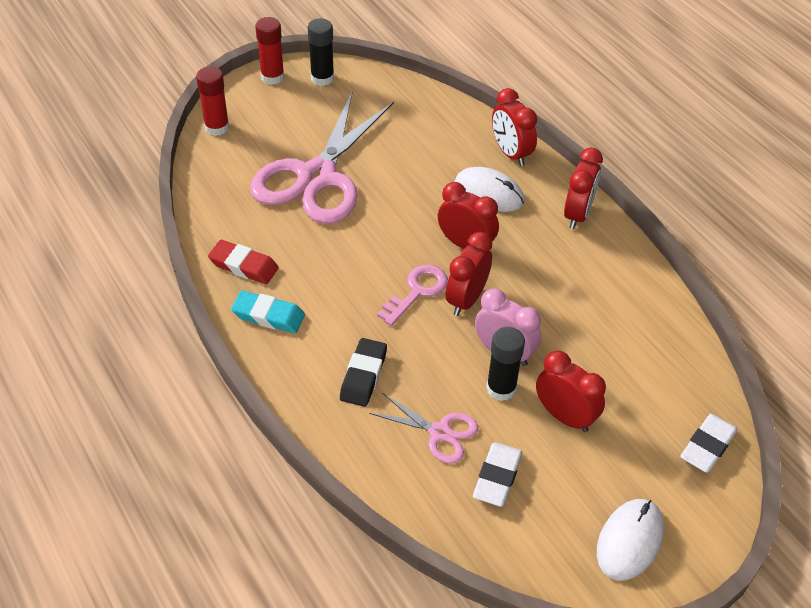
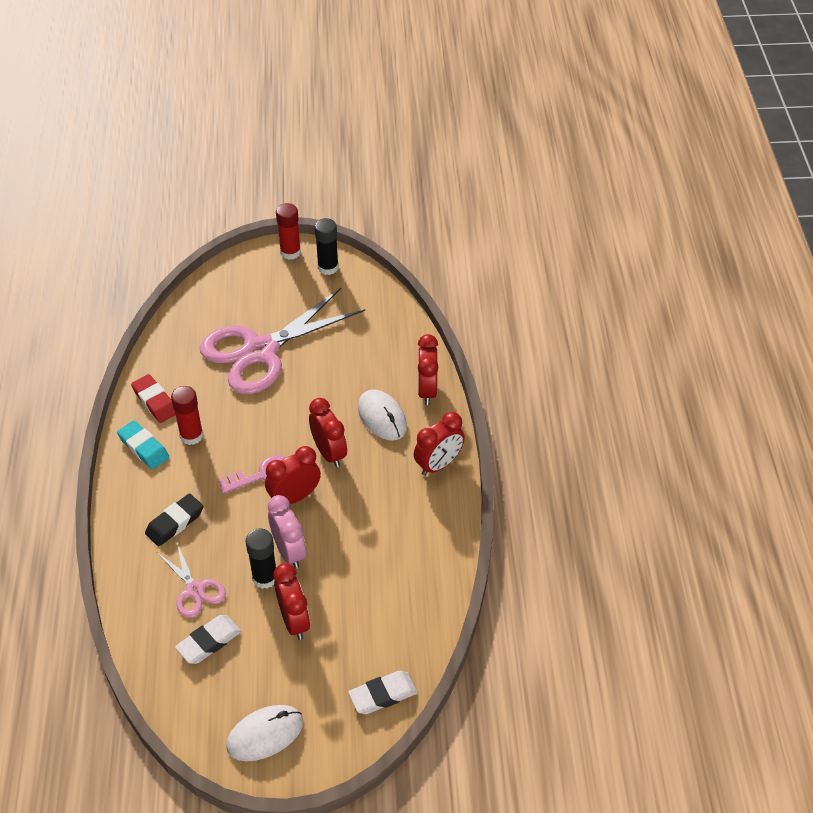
camera: 30 degrees right, 0 degrees up
red glue stick [196,67,229,136] -> red glue stick moved to [171,386,203,445]

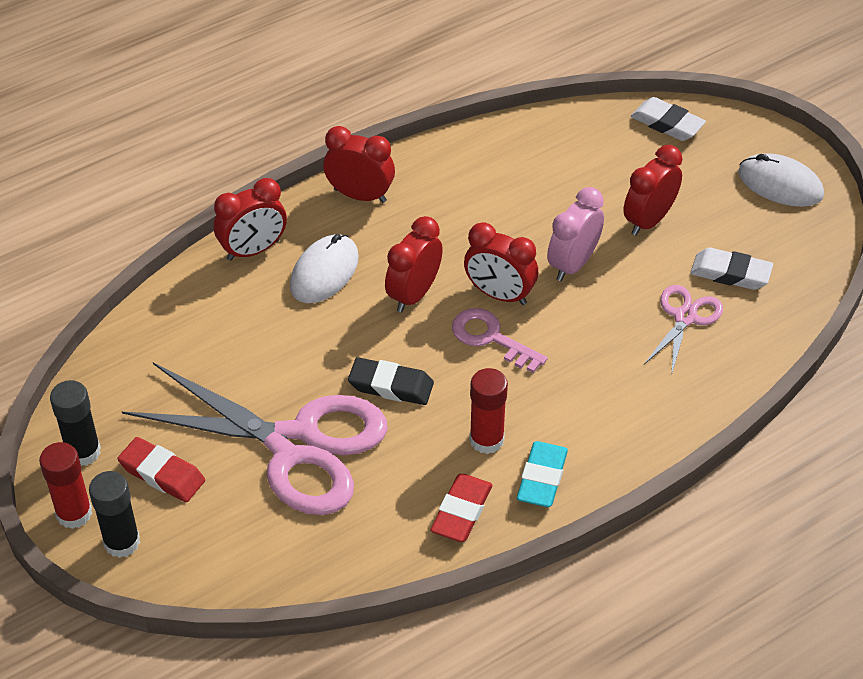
camera: 120 degrees left, 0 degrees up
black eraser [145,493,204,546] -> black eraser moved to [348,357,434,405]
black glue stick [245,528,276,589] -> black glue stick moved to [89,471,140,558]
none -> red eraser [117,437,205,502]

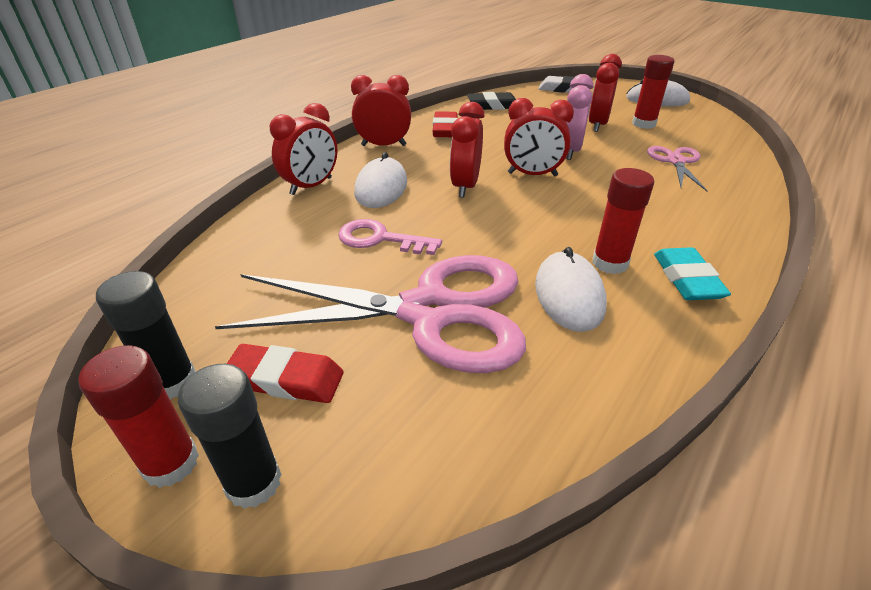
camera: 20 degrees left, 10 degrees down
black eraser [348,357,434,405] -> black eraser moved to [467,92,516,110]
red eraser [430,474,492,542] -> red eraser moved to [433,111,458,137]
pink key [452,308,547,373] -> pink key moved to [338,219,442,255]
white eraser [690,248,773,290] -> none
none -> white mouse [535,247,607,332]
none -> red glue stick [632,55,675,129]

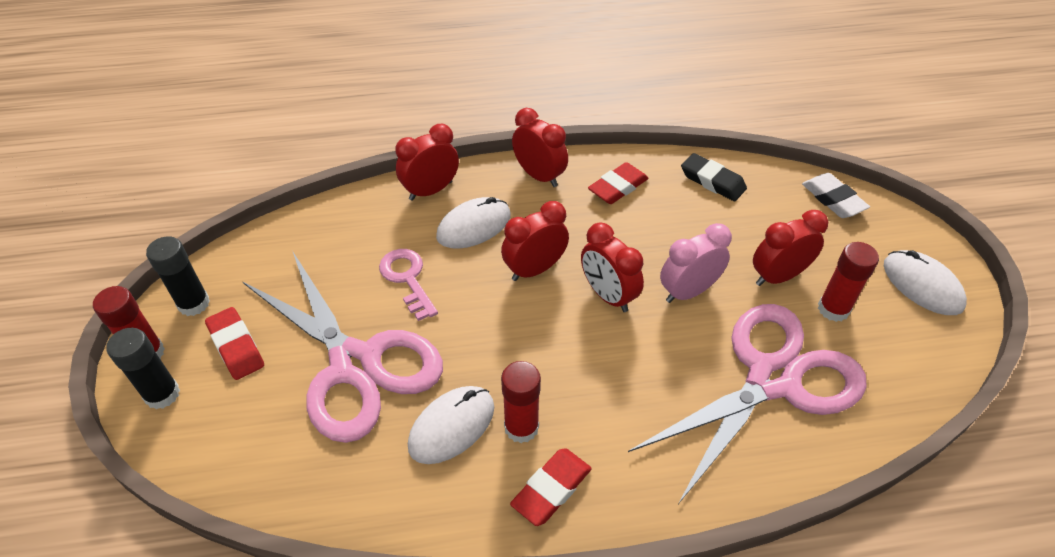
camera: 45 degrees right, 10 degrees up
red clock [270,103,337,195] -> red clock turned 150 degrees clockwise [395,124,459,201]
pink scissors [647,146,707,191] -> pink scissors [628,304,867,504], size x2.17
turquoise eraser [654,247,731,300] -> red eraser [510,448,592,526]

